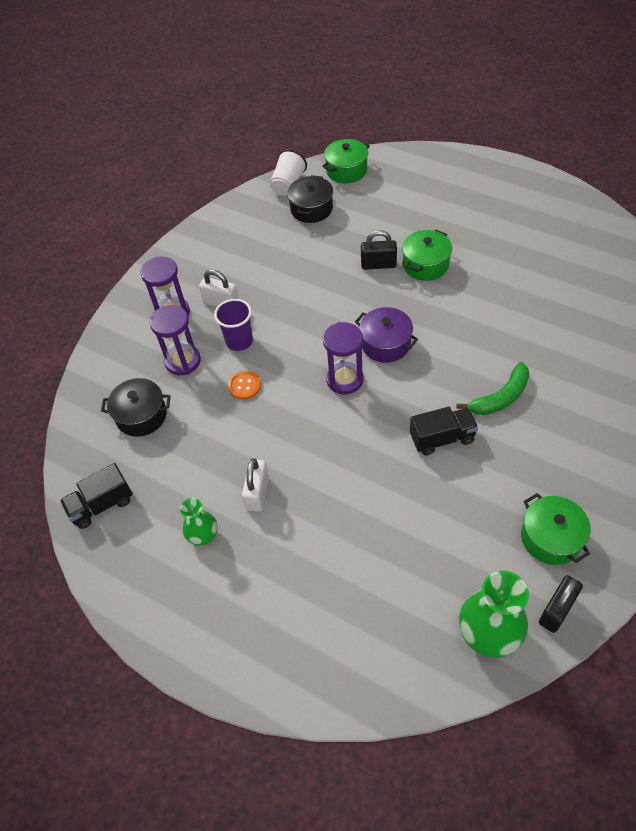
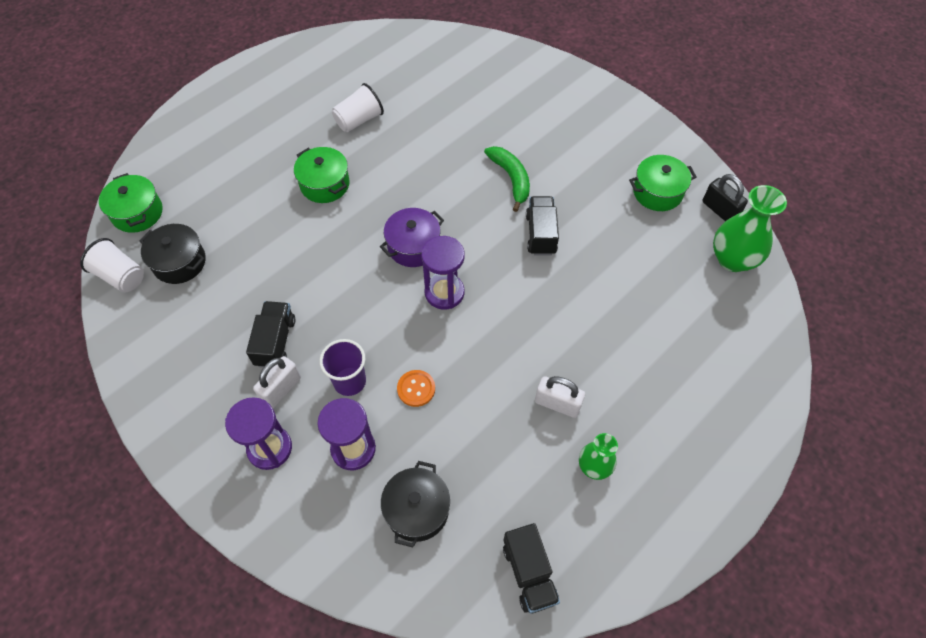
camera: 80 degrees left, 5 degrees up
black padlock [361,230,397,270] -> none
none -> black truck [246,301,295,368]
none -> white cup [332,83,384,132]

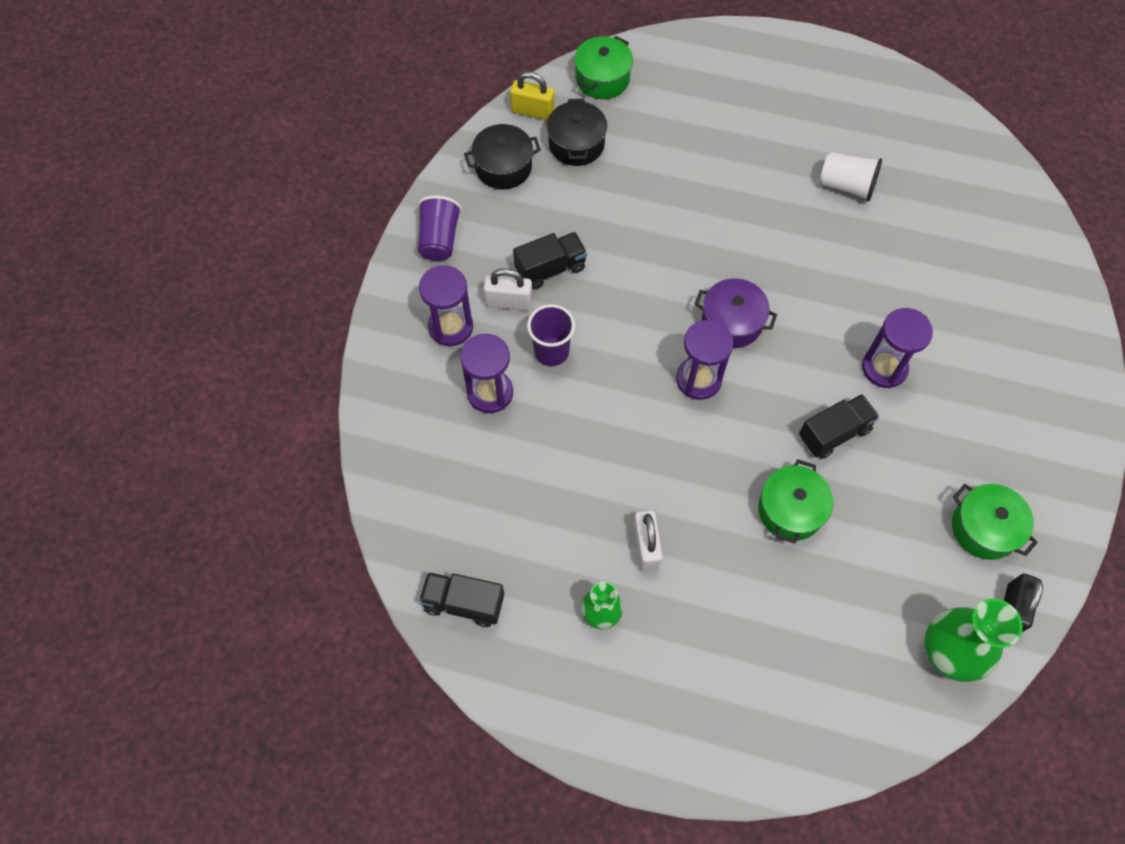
camera: 60 degrees right, 5 degrees up
white cup [80,238,144,293] -> yellow padlock [510,71,555,120]
green pot [294,147,350,203] -> green pot moved to [758,459,833,544]
black pot [381,461,450,548] -> black pot moved to [464,124,541,189]
orange button [397,370,435,407] -> none
green banana [484,146,530,212] -> purple hourglass [862,308,933,388]
black truck [503,523,560,613] -> black truck turned 60 degrees clockwise [419,572,504,627]
none -> purple cup [418,195,462,261]

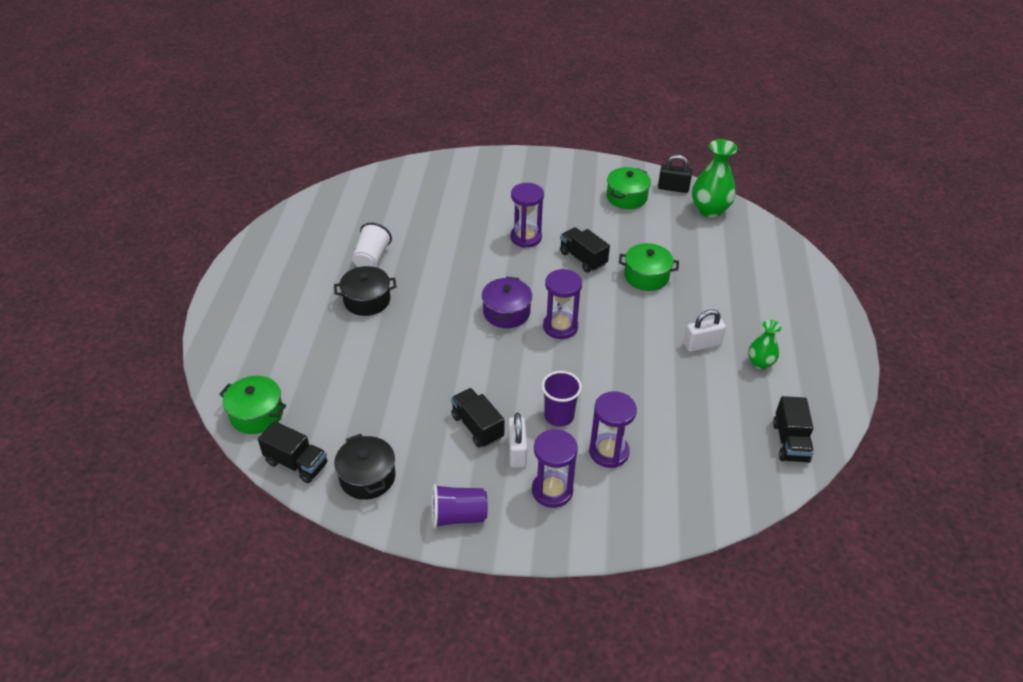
camera: 100 degrees left, 20 degrees down
yellow padlock [510,71,555,120] -> black truck [258,421,328,483]
black pot [547,99,607,166] -> black pot moved to [334,266,396,316]

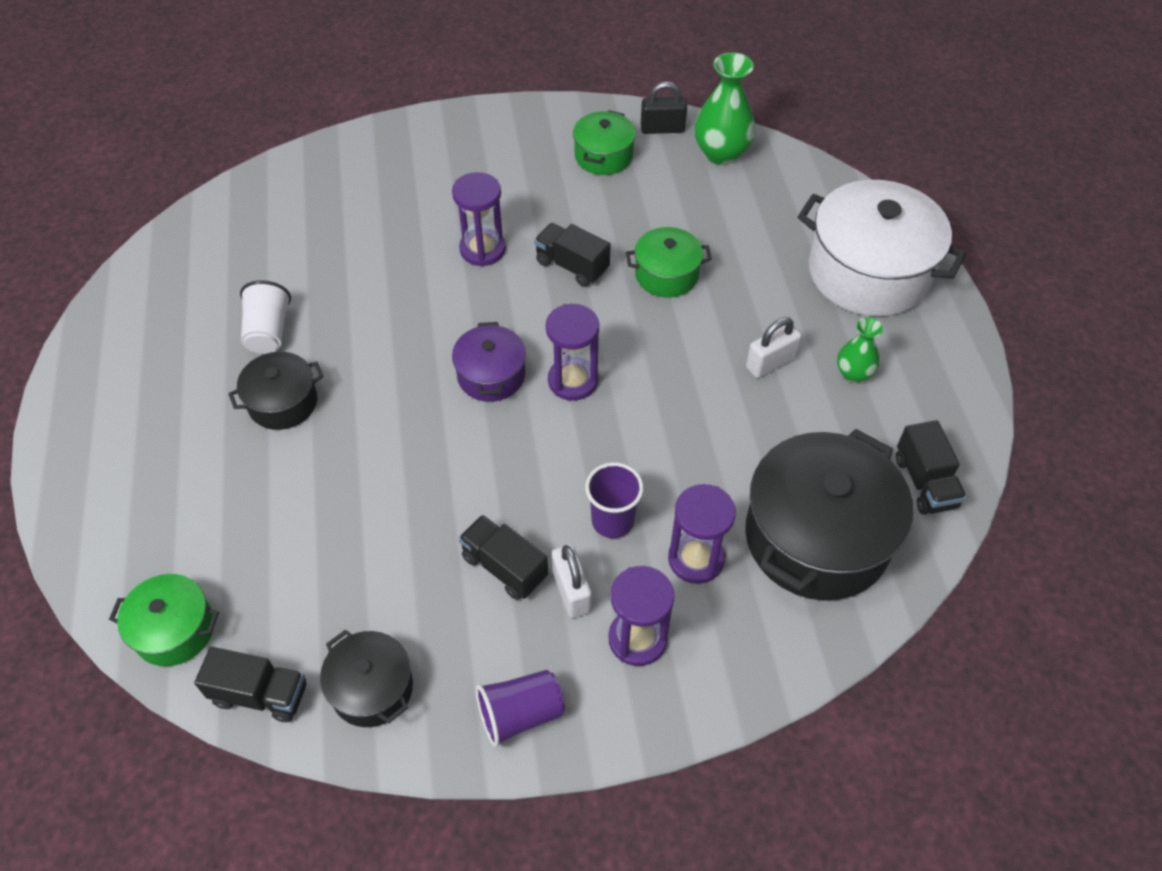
camera: 15 degrees left, 10 degrees up
none -> black pot [745,429,913,601]
none -> white pot [798,180,967,316]

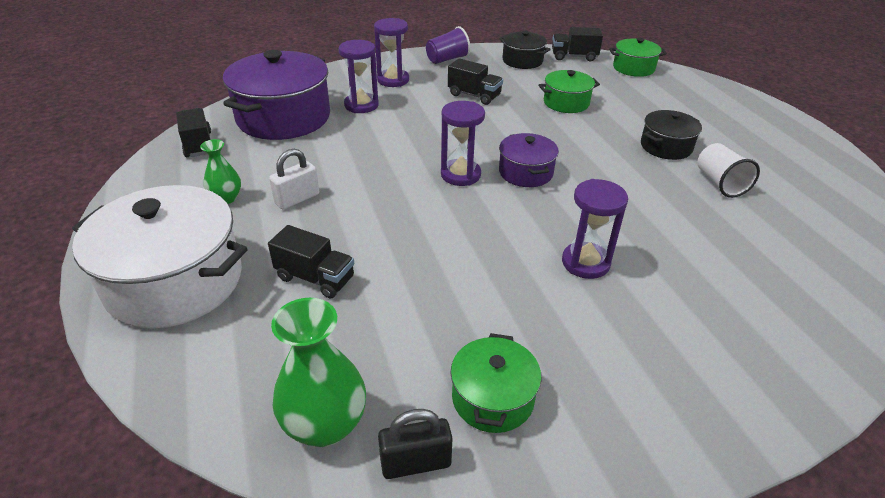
camera: 170 degrees right, 15 degrees down
black truck [534,223,611,287] -> black truck moved to [268,225,354,299]
white padlock [552,545,592,618] -> none
purple cup [585,462,644,538] -> none
green pot [626,227,712,297] -> green pot moved to [539,70,600,113]
black pot [745,429,913,601] -> purple pot [223,50,330,140]

